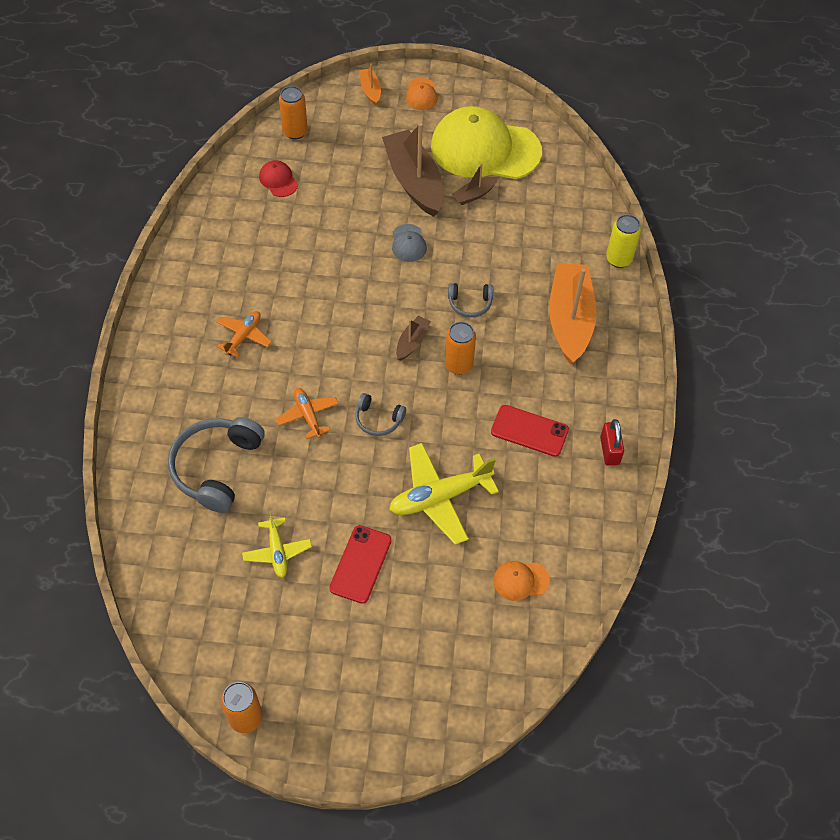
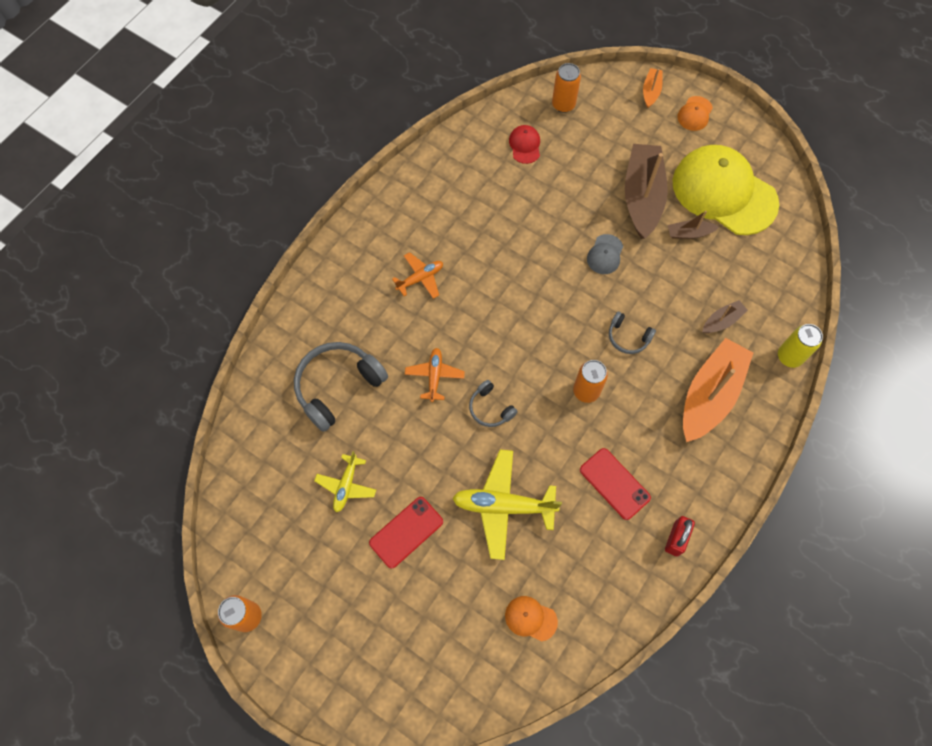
camera: 30 degrees right, 10 degrees up
brown boat [396,316,431,361] -> brown boat moved to [702,300,748,333]

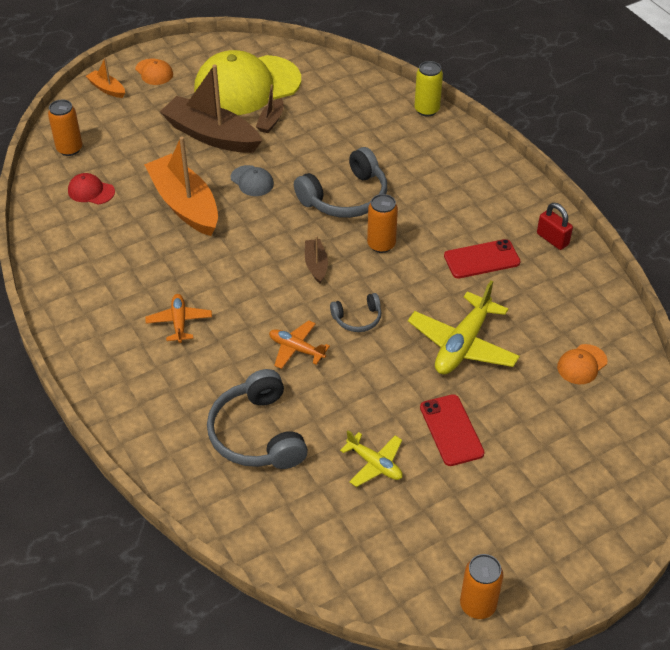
camera: 65 degrees left, 20 degrees down
grey headphones [609,311,656,354] -> grey headphones [294,147,387,218], size x1.93
orange boat [683,338,753,442] -> orange boat moved to [144,137,218,236]
brown boat [702,300,748,333] -> brown boat moved to [305,236,328,284]

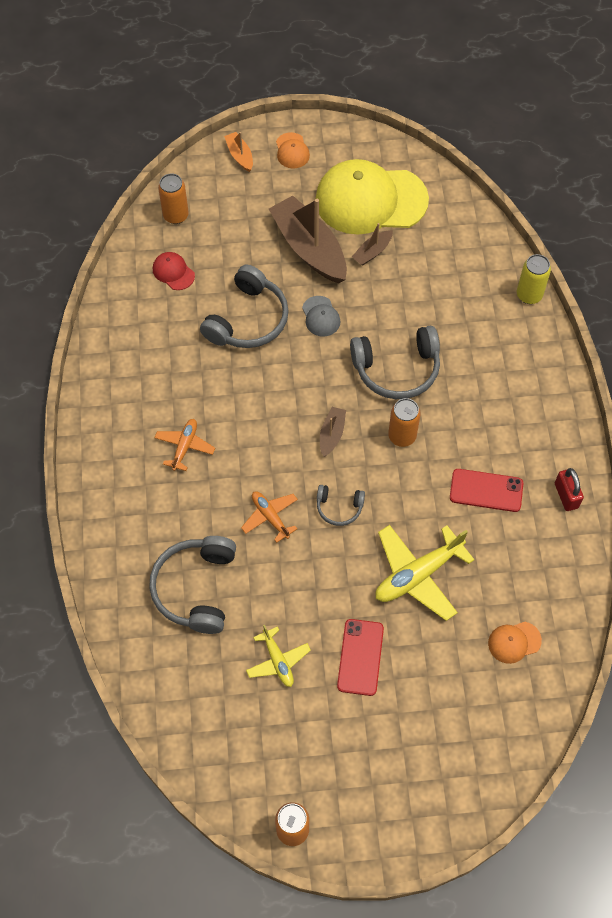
camera: 25 degrees right, 15 degrees up
orange boat [144,137,218,236] -> grey headphones [200,265,289,348]

